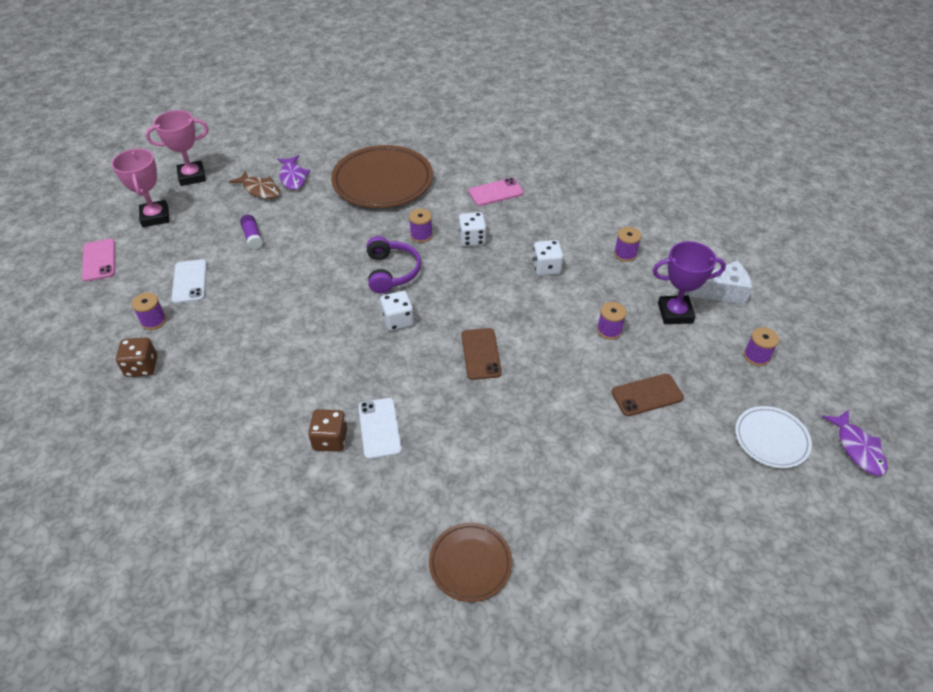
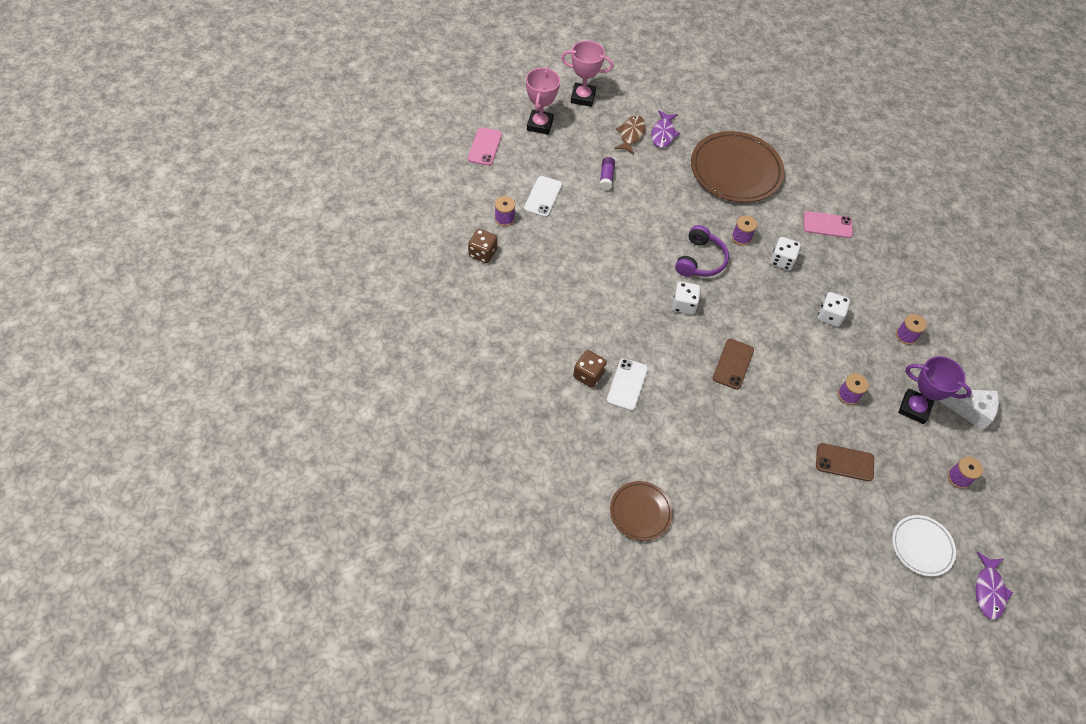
camera: 25 degrees right, 10 degrees up
brown fish [229,171,280,199] -> brown fish turned 135 degrees counterclockwise [614,115,646,154]

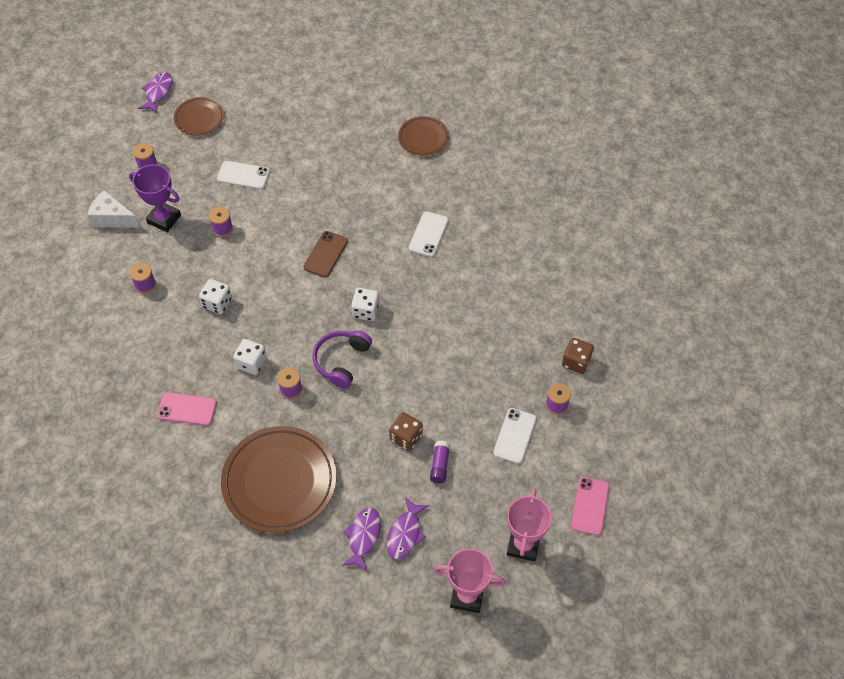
camera: 175 degrees left, 0 degrees up
brown dice [573,350,607,388] -> brown dice moved to [389,412,423,451]
brown fish [614,115,646,154] -> purple fish [387,497,429,559]
brown phone [816,443,874,481] -> white phone [217,161,270,189]
white plate [892,515,956,576] -> brown plate [174,97,224,136]

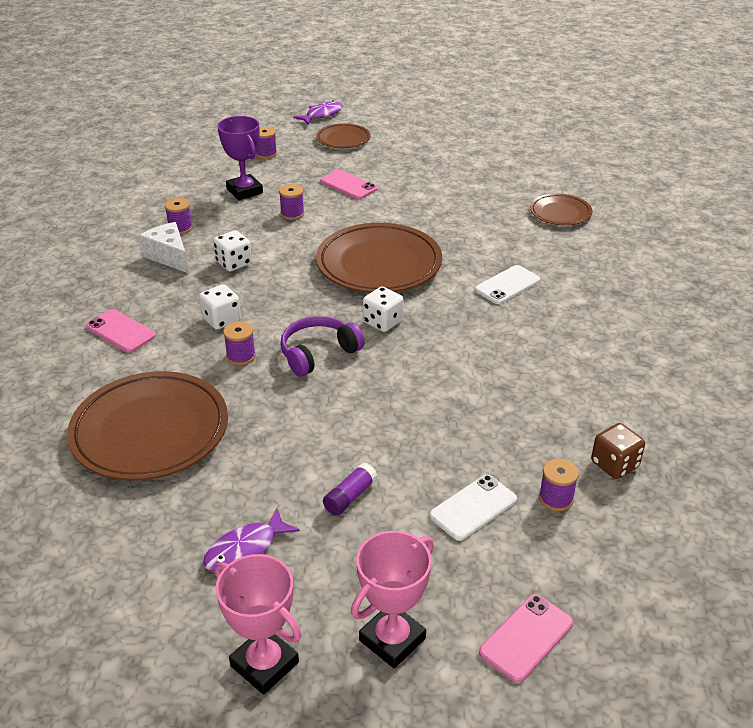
camera: 30 degrees right, 20 degrees down
white cheese [87,190,140,228] -> white cheese moved to [139,222,188,273]
white phone [217,161,270,189] -> pink phone [320,170,377,199]
brown phone [303,231,348,278] -> brown plate [316,223,442,293]
purple fish [342,507,381,572] -> none
brown dice [389,412,423,451] -> none

